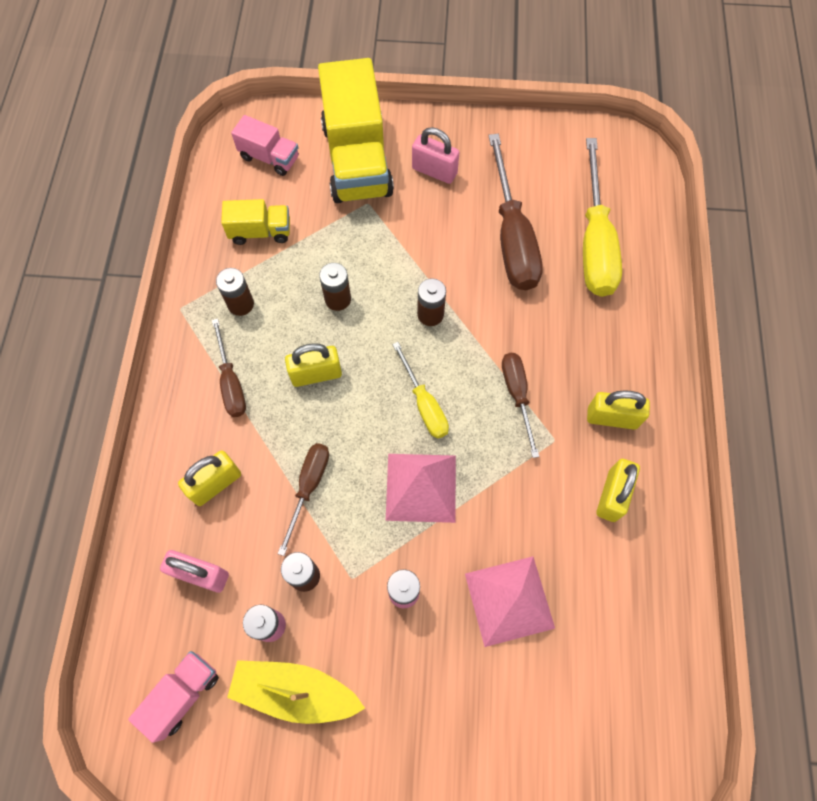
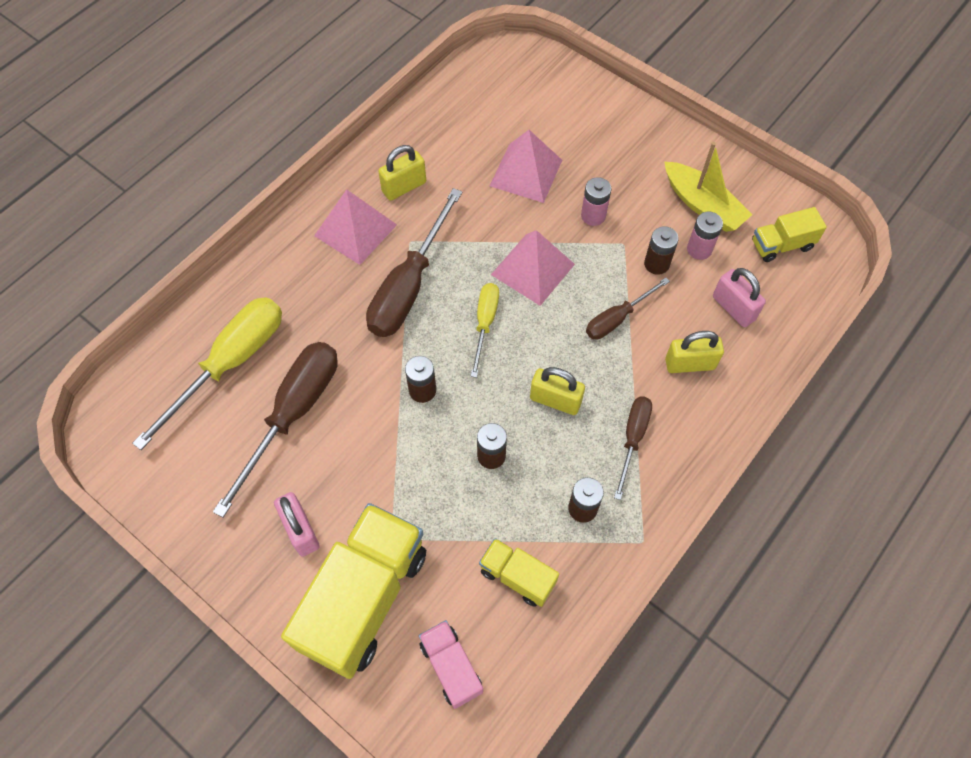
camera: 145 degrees left, 5 degrees down
pink truck [128,651,219,743] -> yellow truck [752,207,827,262]
brown screwdriver [502,353,539,458] -> brown screwdriver [366,188,462,337], size x1.80
yellow padlock [587,390,650,430] -> pink pyramid [314,189,397,265]

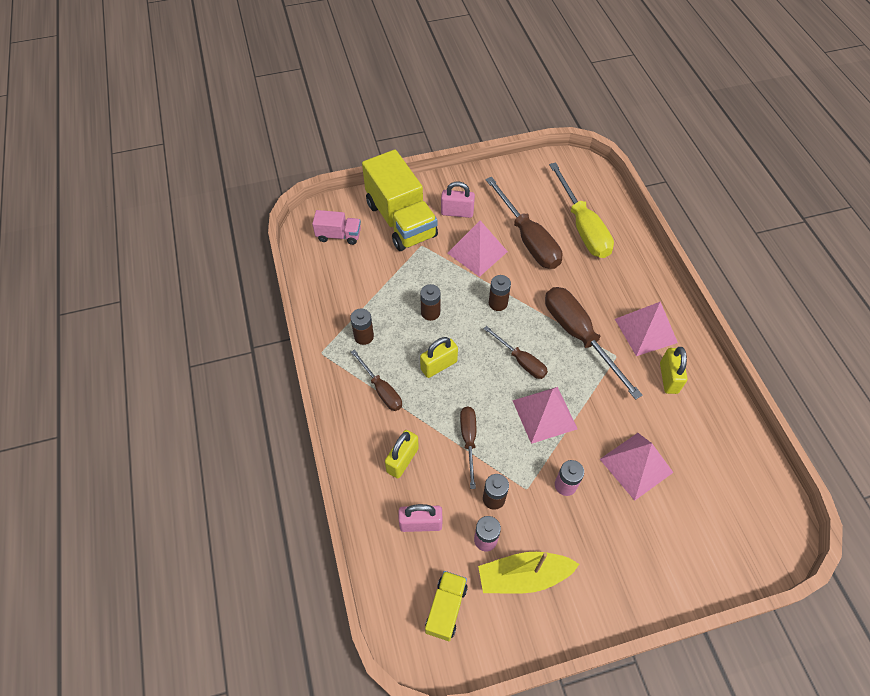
camera: 125 degrees right, 5 degrees down
yellow screwdriver [471,283,499,378] -> brown screwdriver [484,326,548,379]
yellow truck [479,538,559,607] -> none
none -> pink pyramid [448,221,508,277]

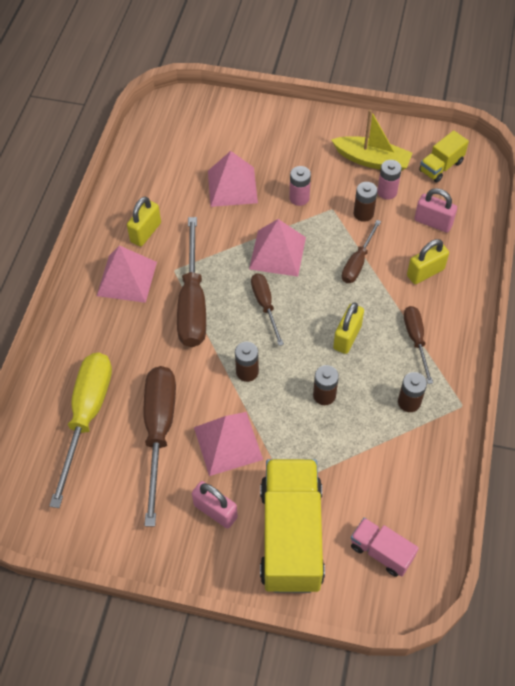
camera: 150 degrees left, 0 degrees up
yellow padlock [420,337,458,378] -> yellow padlock turned 60 degrees counterclockwise [333,302,364,354]

